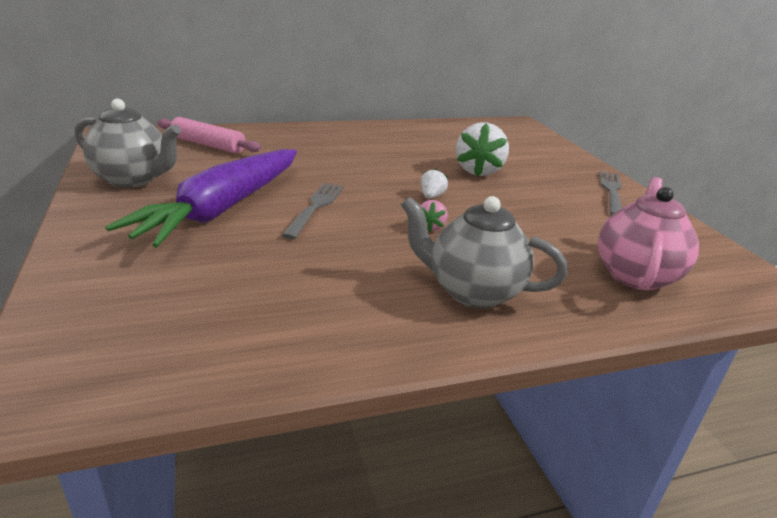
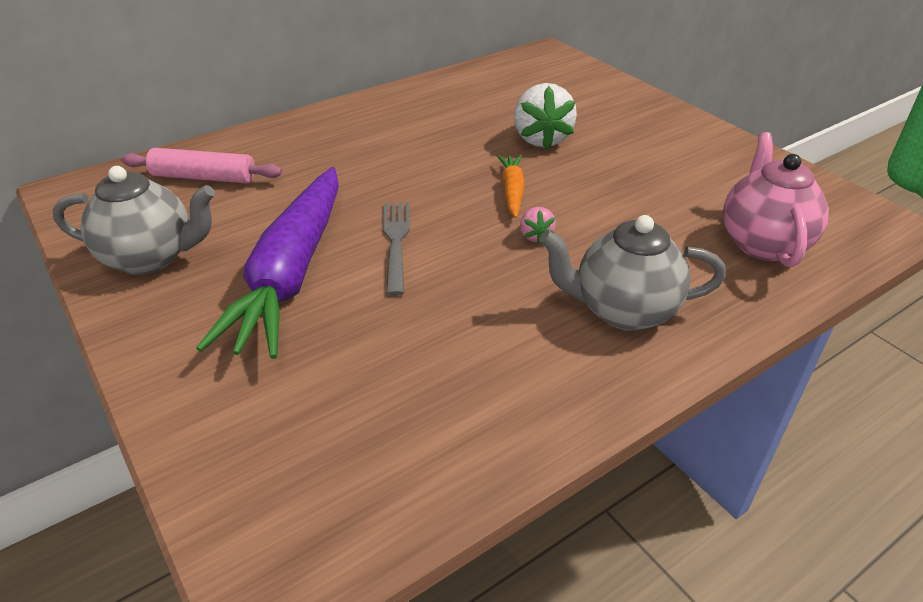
camera: 15 degrees left, 10 degrees up
white strawberry [421,168,448,198] -> orange carrot [497,155,524,218]
grey fork [599,171,622,215] -> none

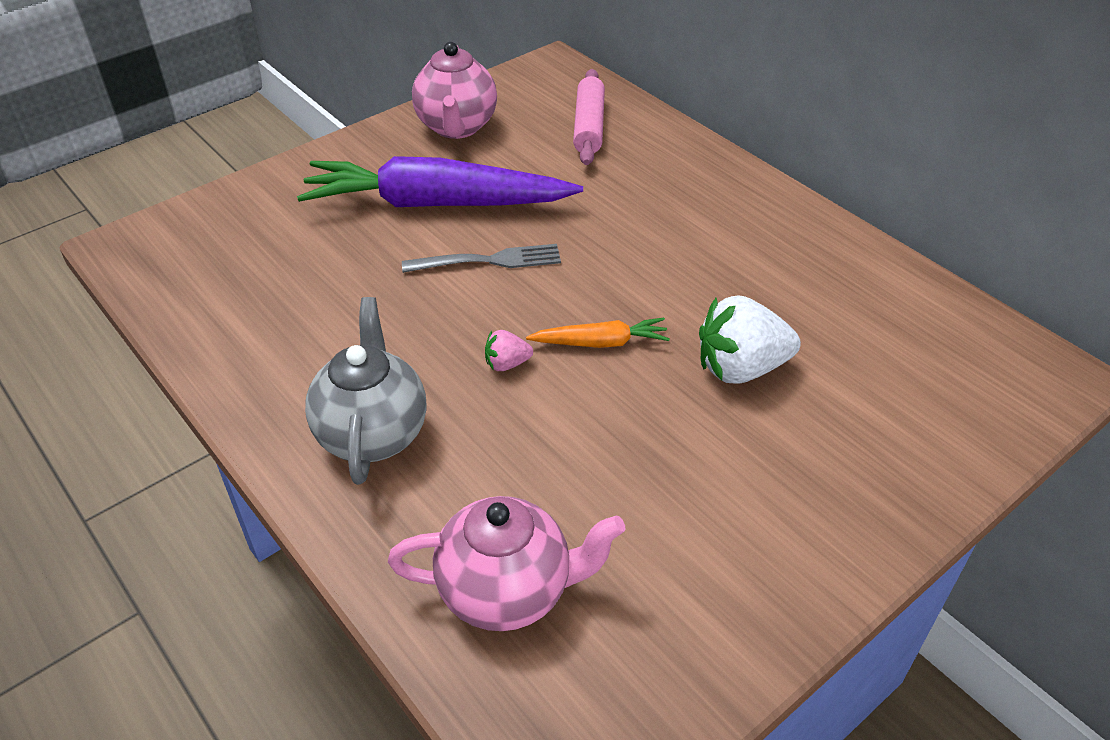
camera: 85 degrees right, 5 degrees up
grey teapot [52,166,215,275] -> pink teapot [412,42,497,139]

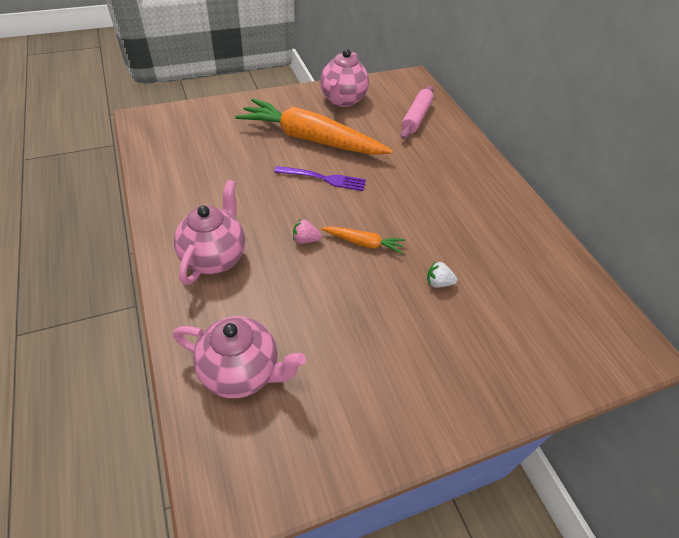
camera: 15 degrees right, 5 degrees up
purple carrot [297,156,583,207] -> orange carrot [235,99,393,155]
grey teapot [305,297,426,485] -> pink teapot [174,180,245,285]
grey fork [402,244,561,273] -> purple fork [274,166,366,191]
white strawberry [699,296,801,384] -> white strawberry [427,262,457,288], size x0.48

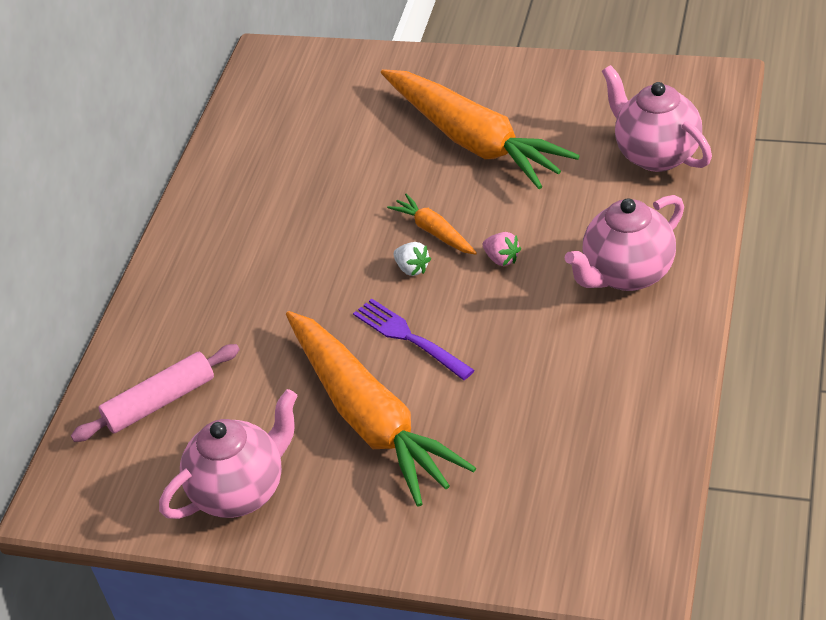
camera: 135 degrees left, 5 degrees down
white strawberry [427,262,457,288] -> white strawberry moved to [393,242,431,276]
none -> orange carrot [381,69,579,189]

